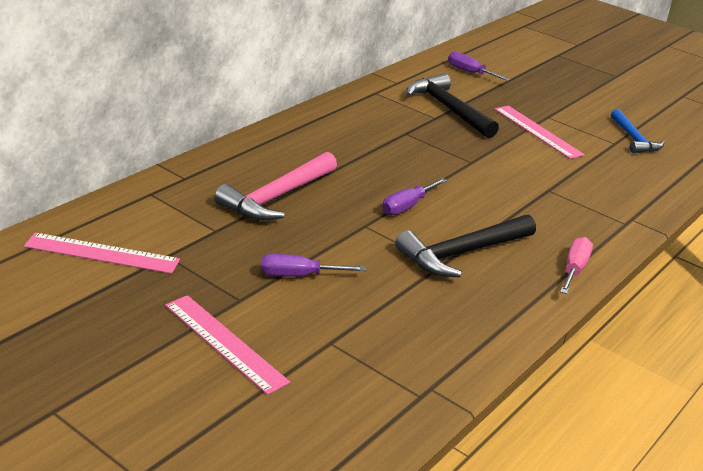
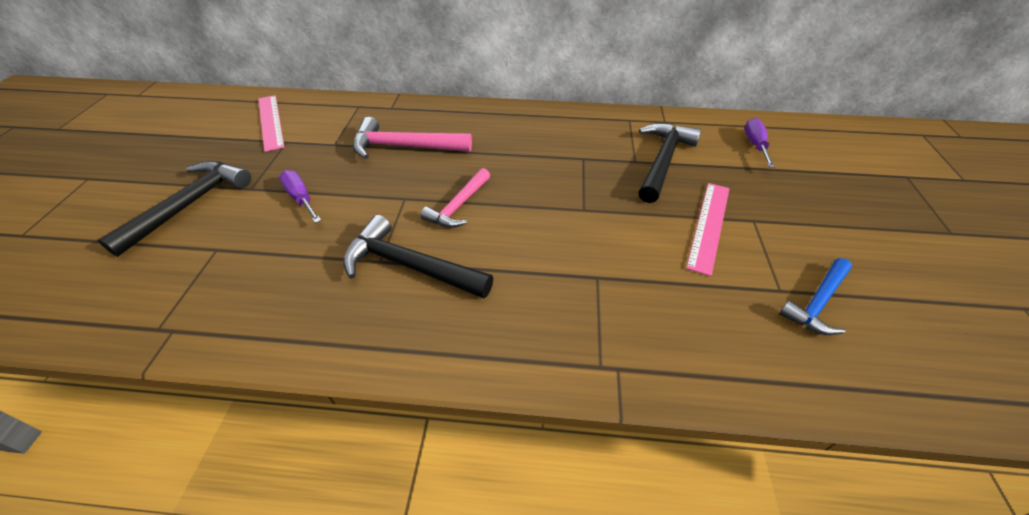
camera: 60 degrees right, 15 degrees up
pink ruler [165,295,290,395] -> black hammer [98,161,251,257]
purple screwdriver [382,178,447,215] -> pink hammer [420,168,490,228]
pink screwdriver [560,237,593,294] -> none

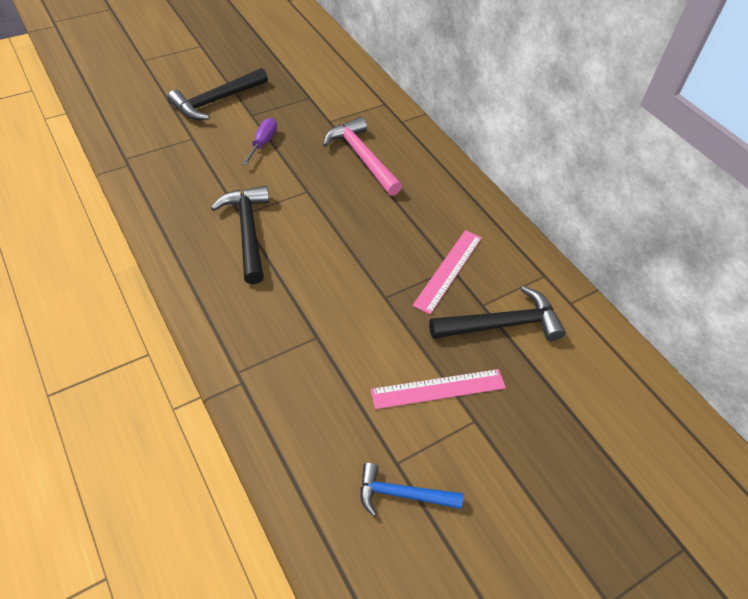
camera: 50 degrees right, 5 degrees up
black hammer [98,161,251,257] -> black hammer turned 150 degrees clockwise [167,68,268,120]
pink ruler [258,95,285,152] -> pink ruler moved to [412,230,482,315]
pink hammer [420,168,490,228] -> none
purple screwdriver [745,118,775,168] -> none

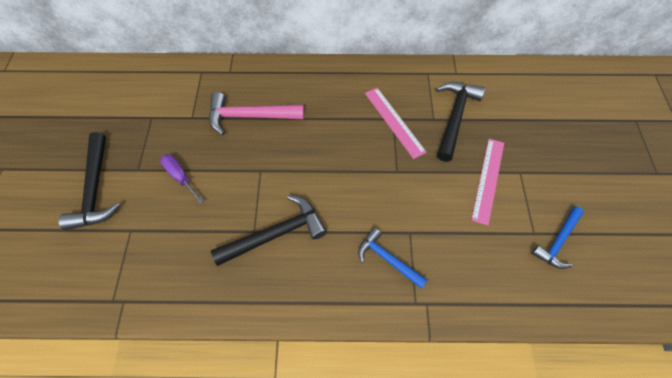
camera: 55 degrees left, 10 degrees up
black hammer [211,186,269,284] -> black hammer turned 135 degrees clockwise [211,195,327,266]
none -> blue hammer [358,228,428,289]

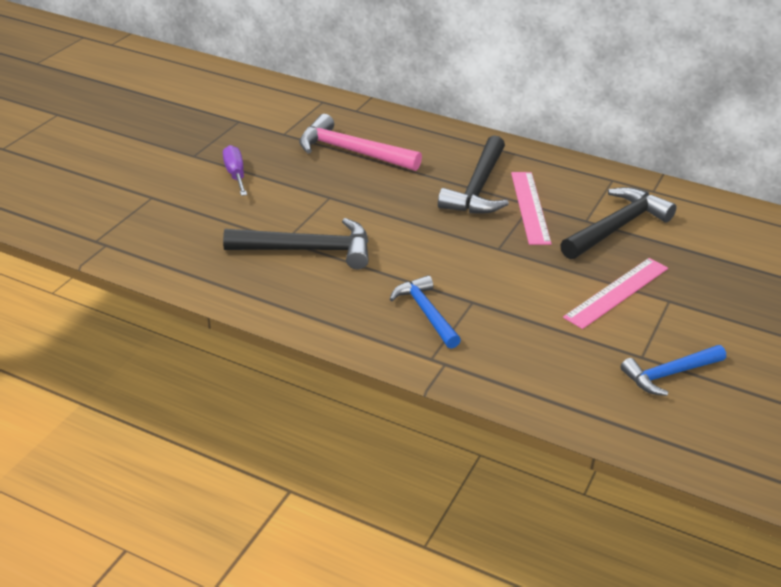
camera: 25 degrees right, 25 degrees down
black hammer [59,132,120,230] -> black hammer moved to [438,135,509,214]

